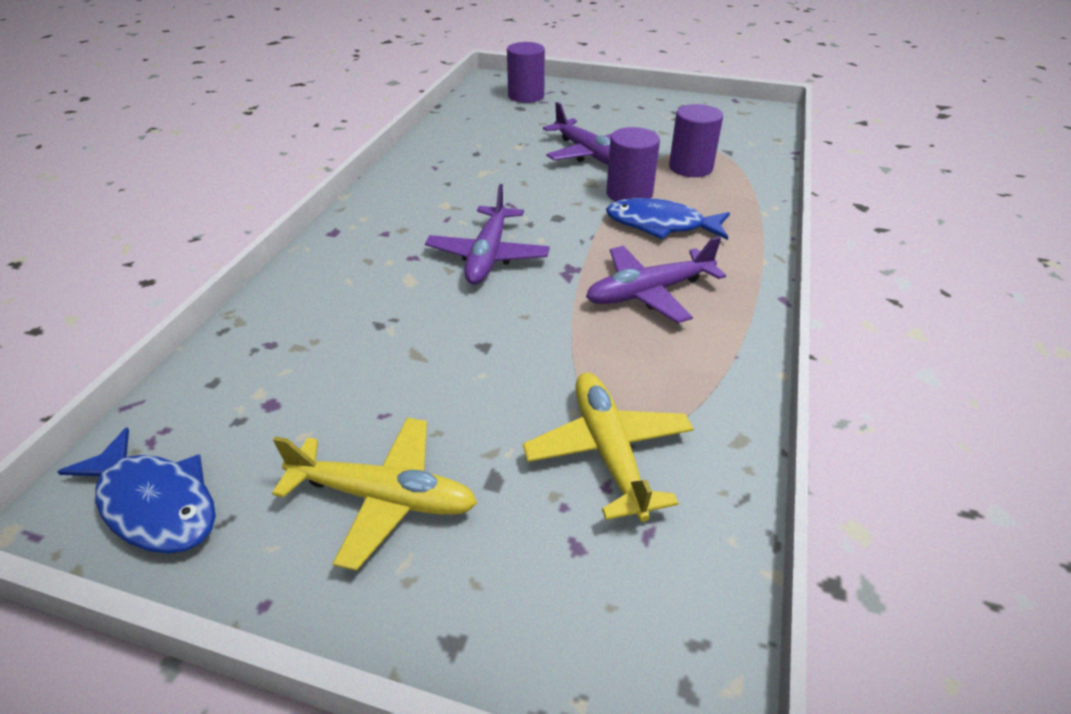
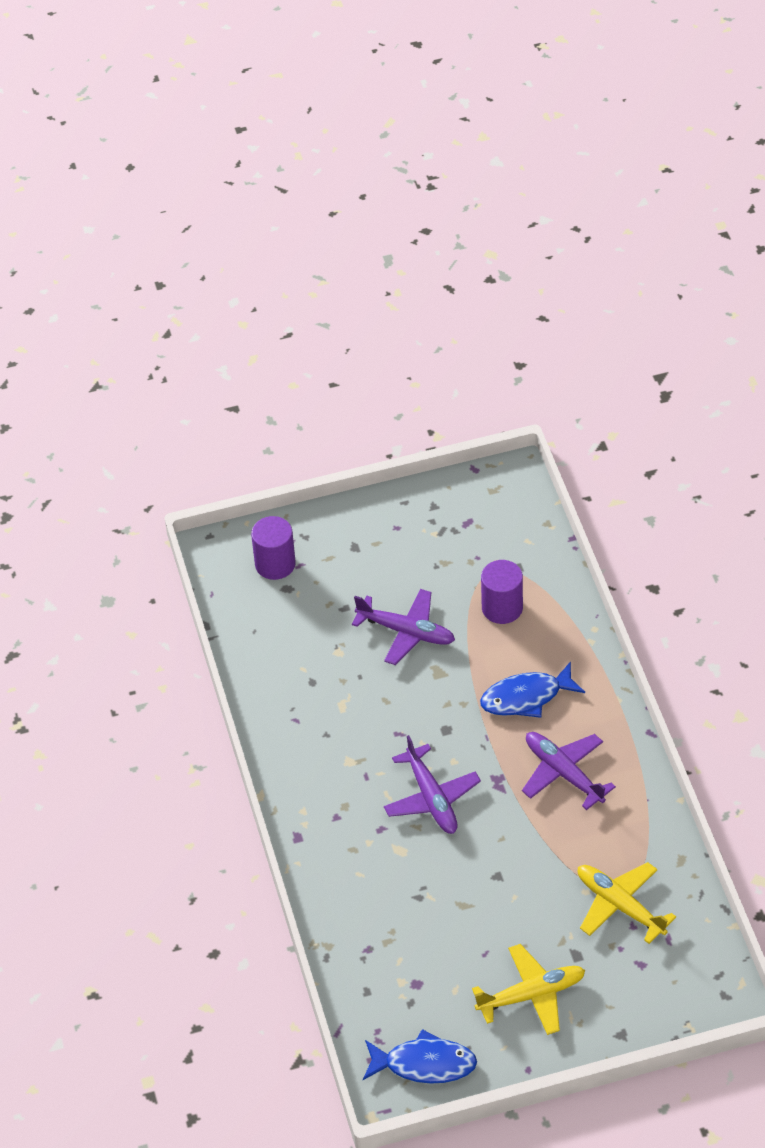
camera: 30 degrees left, 10 degrees up
purple plane [586,237,726,323] -> purple plane turned 105 degrees clockwise [522,732,616,810]
purple cylinder [606,127,660,202] -> none

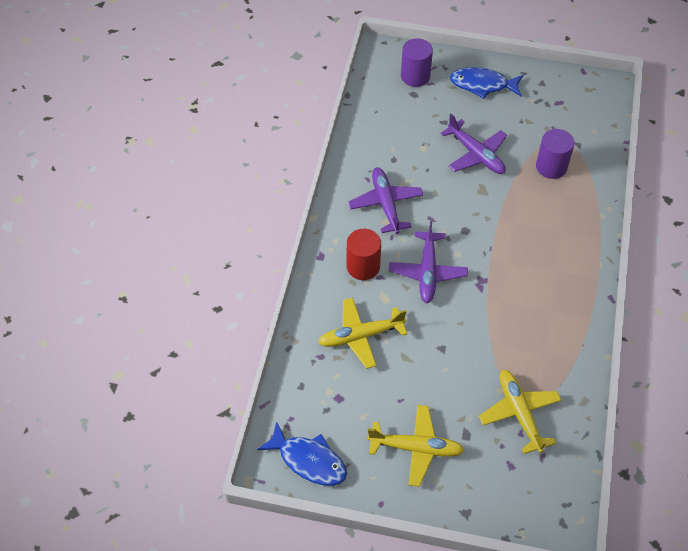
camera: 25 degrees right, 5 degrees up
blue fish [480,661,585,718] -> blue fish moved to [450,67,523,99]
purple plane [522,732,616,810] -> purple plane moved to [348,167,423,234]
none -> yellow plane [318,298,407,369]
none -> red cylinder [347,229,381,280]

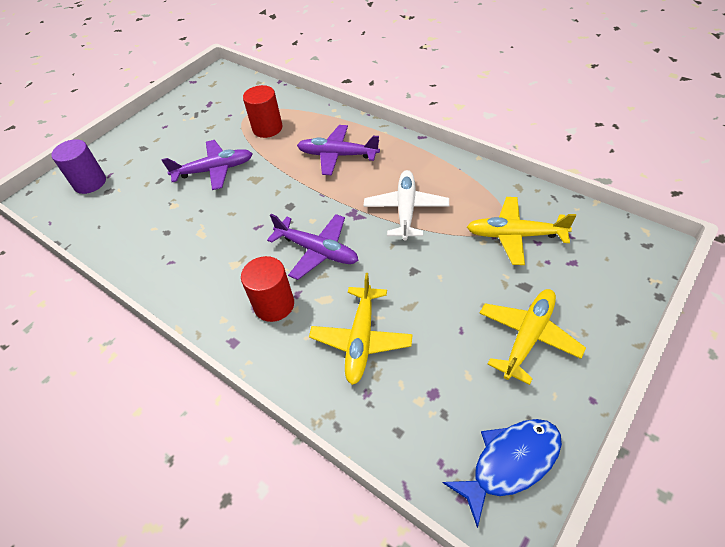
camera: 60 degrees left, 5 degrees down
purple plane [348,167,423,234] -> purple plane moved to [297,125,380,175]
blue fish [450,67,523,99] -> none
purple cylinder [536,129,575,179] -> red cylinder [243,85,283,138]
none -> white plane [364,170,449,240]

